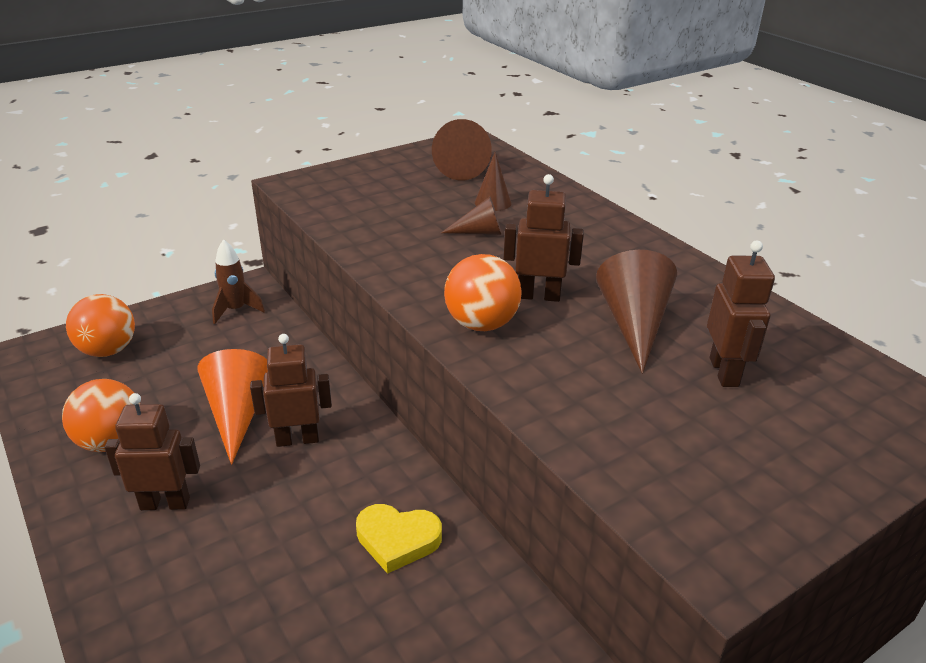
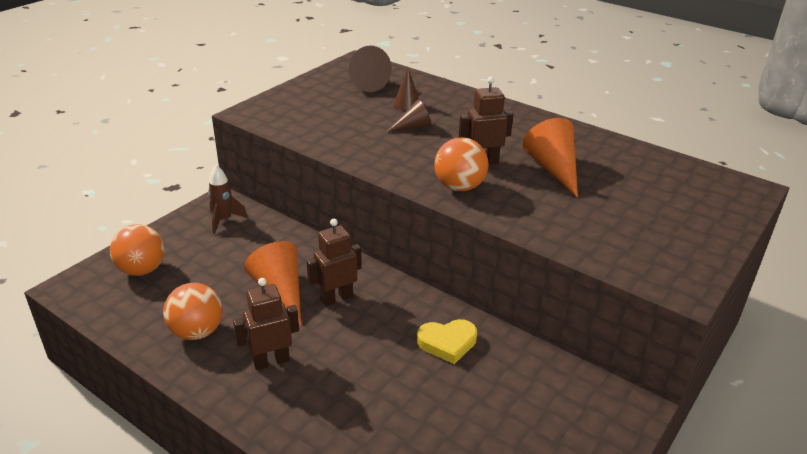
camera: 20 degrees left, 0 degrees up
brown cone [596,250,677,374] -> orange cone [522,118,578,198]
brown robot [707,241,775,387] -> none

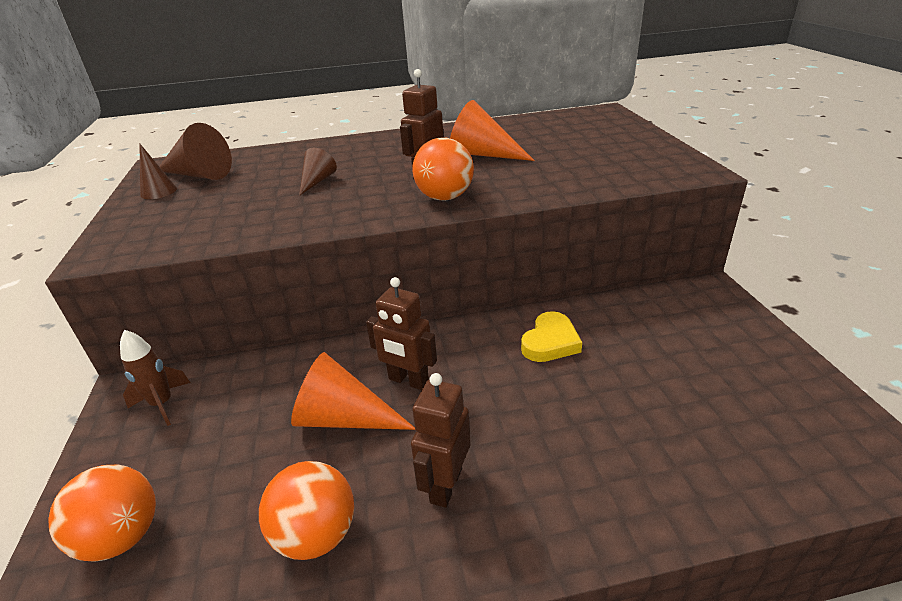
camera: 45 degrees left, 0 degrees up
brown robot [307,219,362,306] -> brown robot turned 75 degrees counterclockwise [366,277,437,390]
brown cone [393,68,419,111] -> brown cone moved to [139,143,177,199]

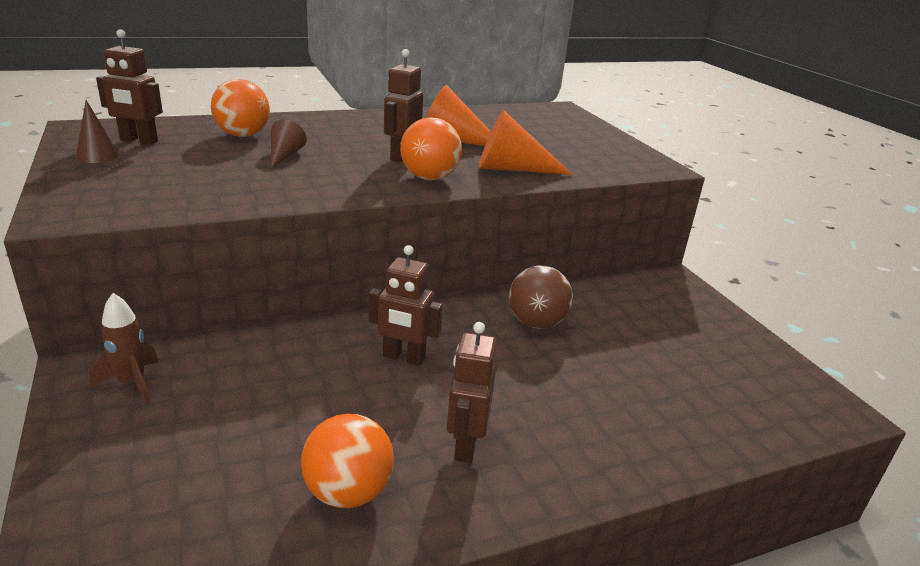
camera: 15 degrees left, 5 degrees down
orange ball [48,465,156,562] -> orange ball moved to [211,79,270,137]
brown cone [159,123,232,180] -> brown robot [96,29,163,145]
orange cone [291,352,415,430] -> orange cone moved to [479,110,573,175]
yellow heart [521,311,582,362] -> brown ball [509,265,573,329]

